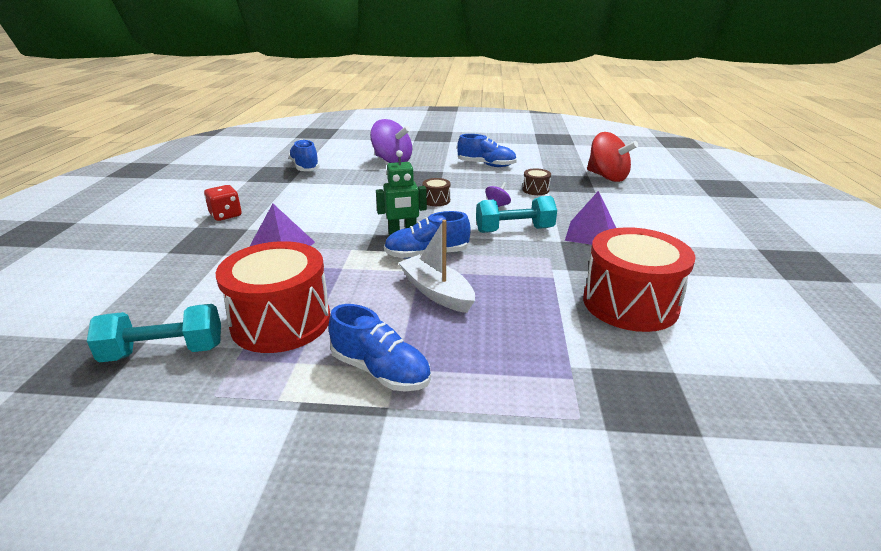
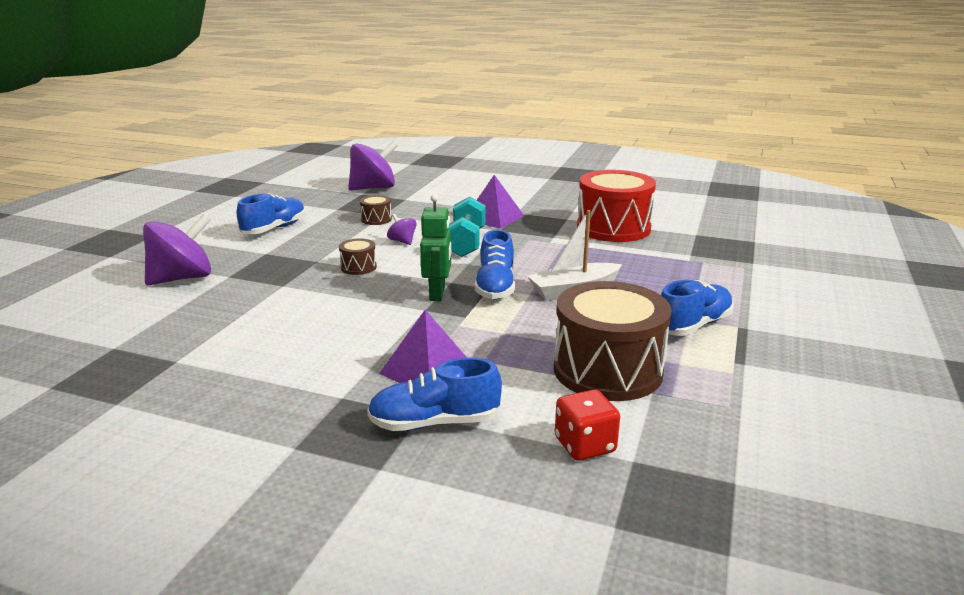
camera: 75 degrees left, 5 degrees down
turquoise dumbbell [87,304,221,362] -> none
red dice [204,185,242,221] -> red dice moved to [555,389,620,461]
red drum [216,241,330,353] -> brown drum [554,281,672,401]
blue shoe [288,139,320,171] -> blue shoe moved to [367,358,502,431]
red spinning top [587,132,638,182] -> purple spinning top [348,141,397,190]

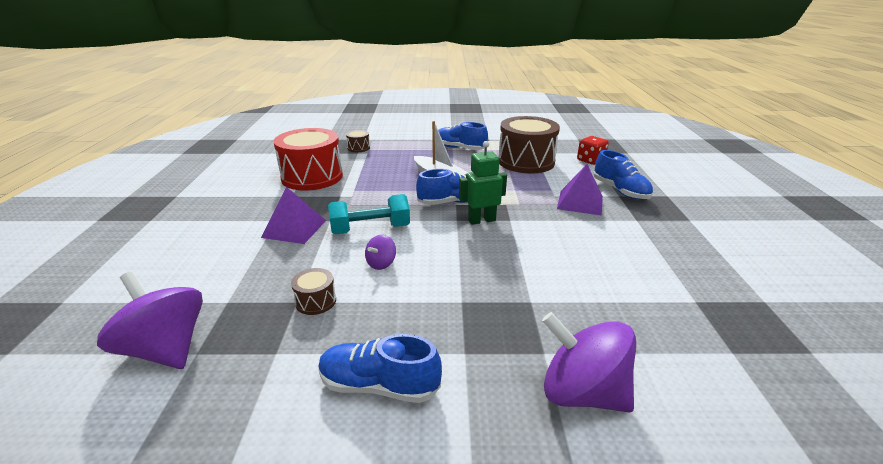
camera: 110 degrees left, 5 degrees up
brown drum [339,238,377,275] -> brown drum moved to [346,130,370,152]

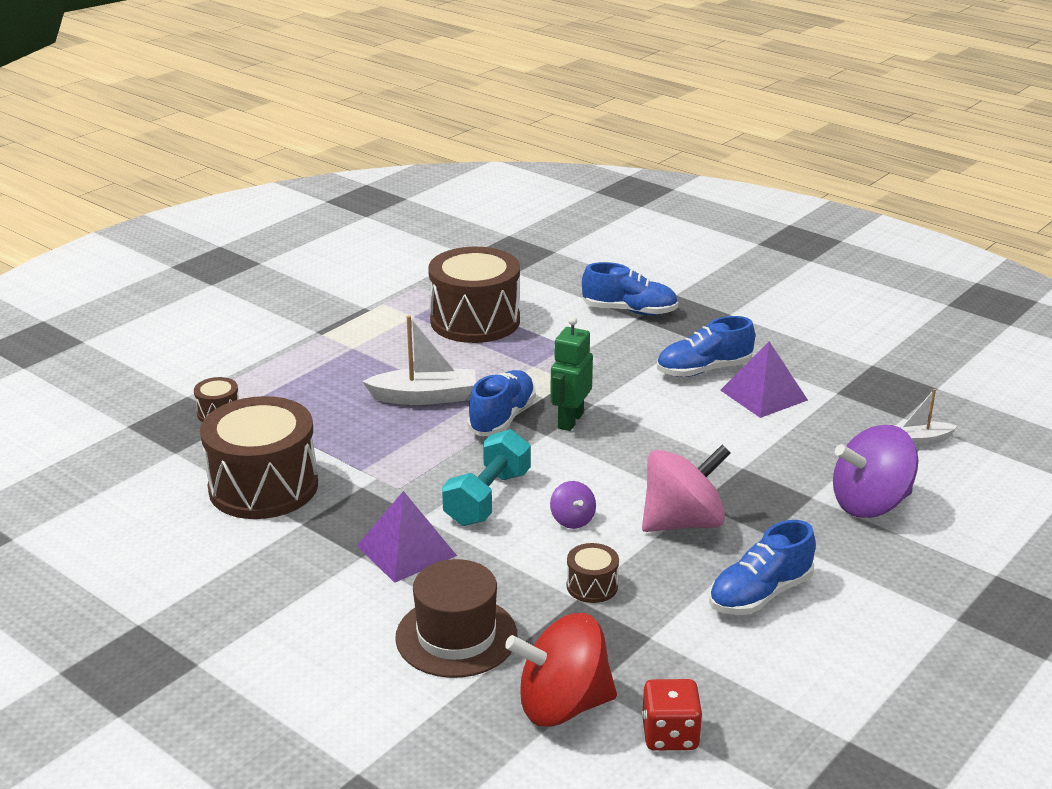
camera: 50 degrees left, 0 degrees up
purple spinning top [97,272,203,369] -> red spinning top [505,613,617,727]
red drum [273,128,343,191] -> brown drum [200,396,318,519]
blue shoe [438,122,488,150] -> blue shoe moved to [657,316,755,377]
purple pyramid [557,164,603,216] -> purple pyramid moved to [720,341,808,418]
red dice [577,136,609,165] -> red dice moved to [642,679,702,751]
none -> brown hat [395,559,517,678]
none -> pink spinning top [642,445,731,532]
none -> white boat [894,389,957,446]

